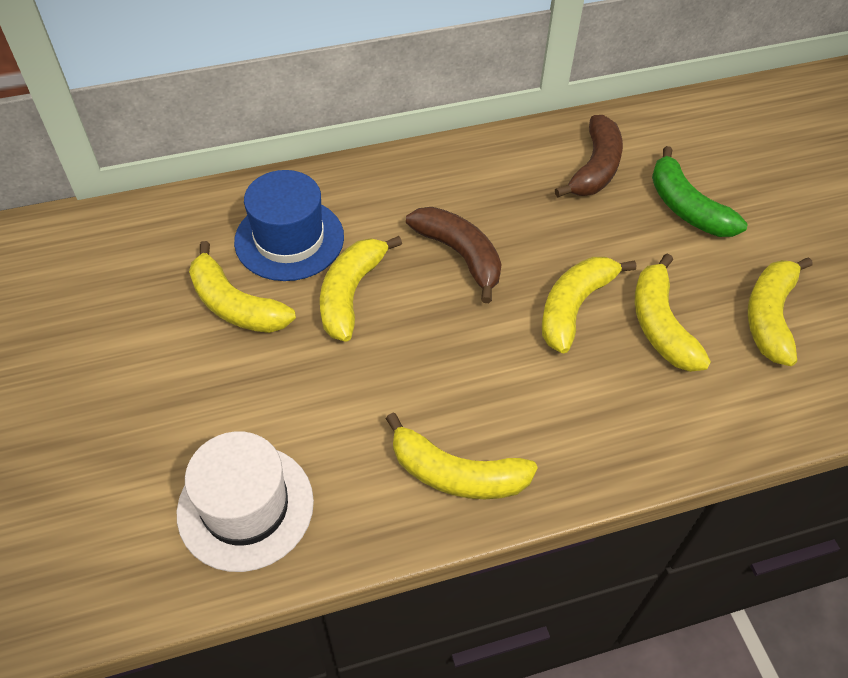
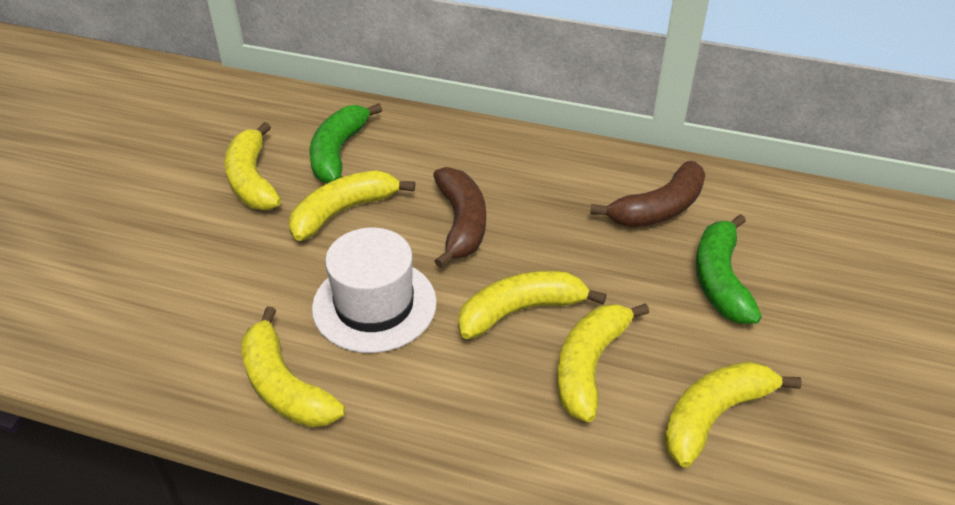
camera: 35 degrees right, 10 degrees down
white hat [177,431,314,572] -> white hat moved to [312,228,437,353]
blue hat [234,170,344,281] -> green banana [309,103,382,183]

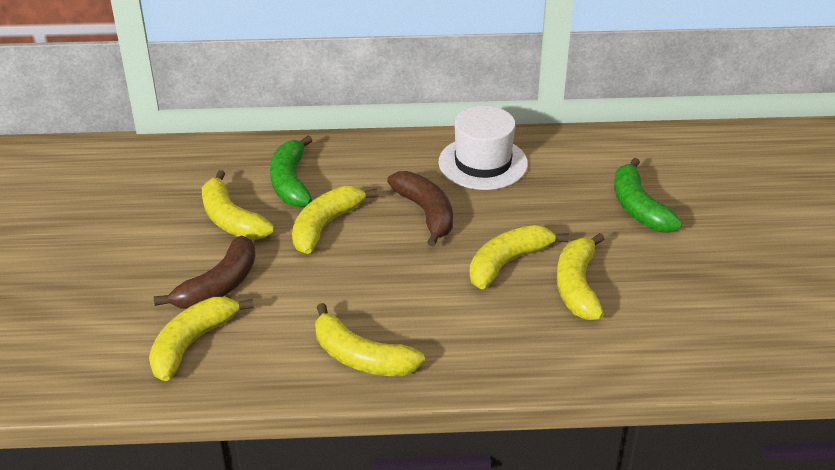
camera: 20 degrees left, 5 degrees down
white hat [312,228,437,353] -> white hat moved to [438,106,528,190]
brown banana [590,161,705,227] -> brown banana moved to [154,236,256,309]
yellow banana [664,361,802,468] -> yellow banana moved to [149,297,254,381]

